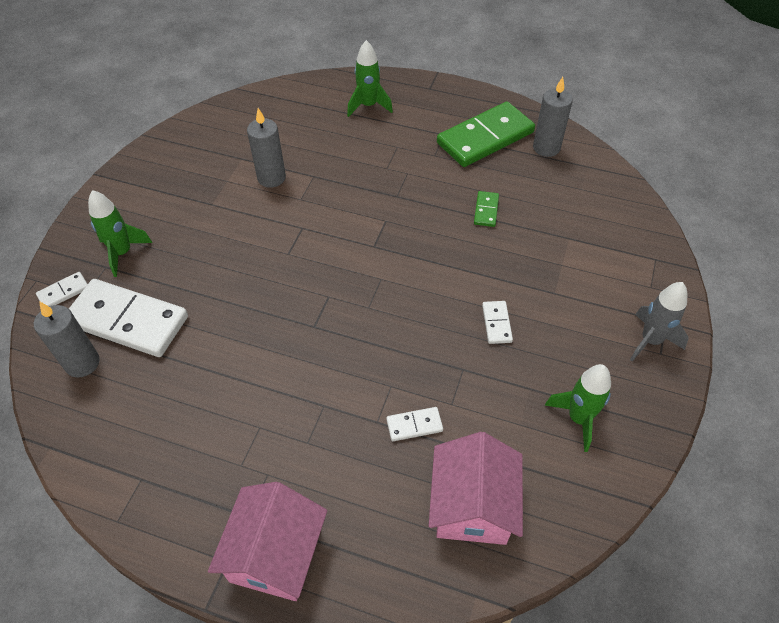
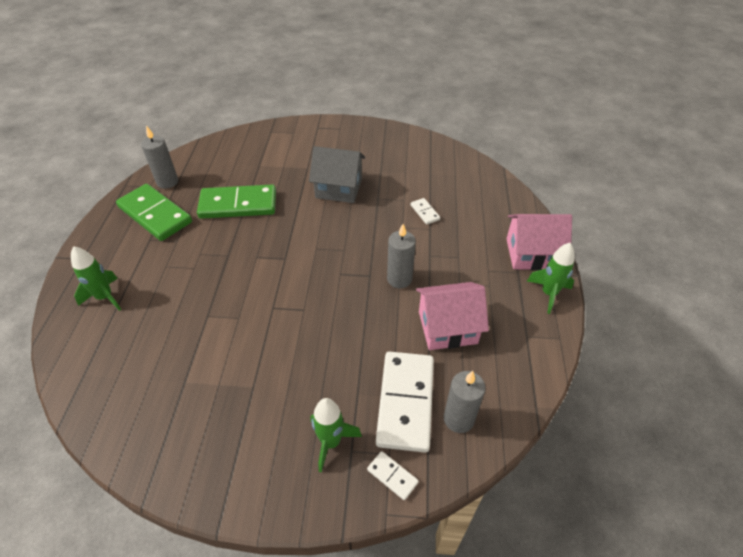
camera: 105 degrees left, 5 degrees down
grey candle [247,108,286,188] -> grey candle moved to [387,224,416,288]
pink house [429,432,523,545] -> pink house moved to [416,282,489,350]
green domino [474,191,499,227] -> green domino [197,184,276,219], size x2.32
white domino [482,301,513,344] -> grey house [309,146,365,203]
green rocket [545,364,611,452] -> green rocket moved to [527,243,575,314]
grey rocket [630,282,689,361] -> none

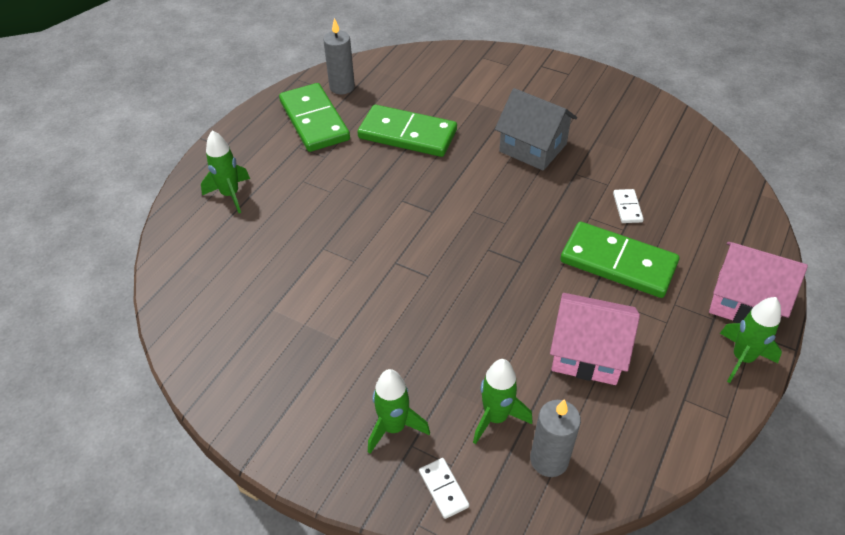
camera: 25 degrees right, 0 degrees up
white domino [376,351,434,452] -> green rocket [473,359,532,444]
grey candle [387,224,416,288] -> none
none -> green domino [560,221,679,298]

